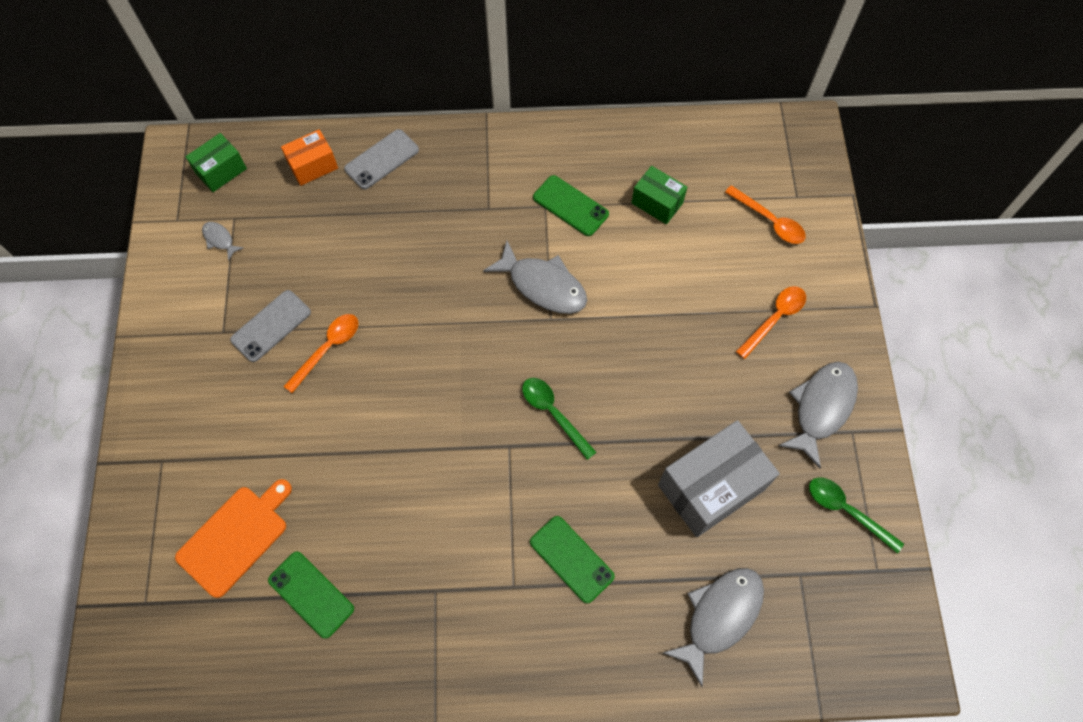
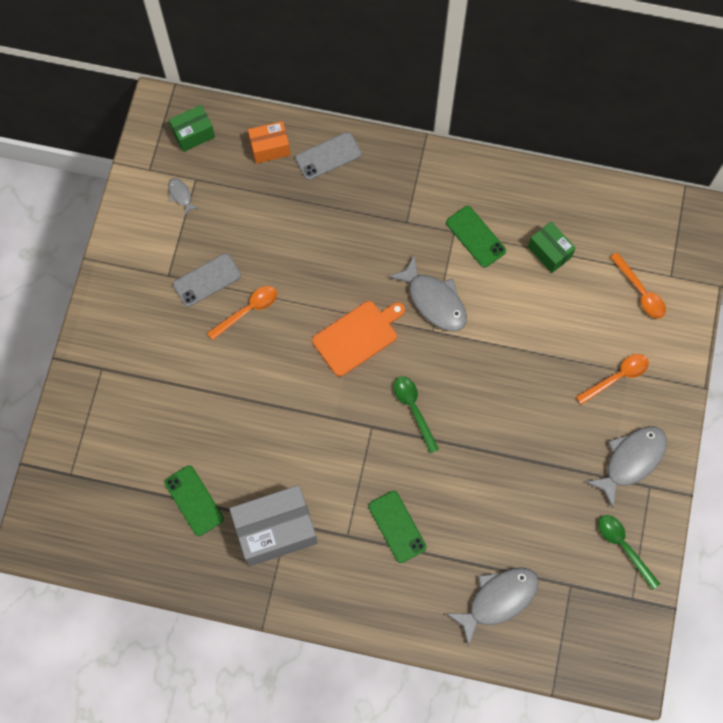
camera: 15 degrees right, 5 degrees up
orange cutting board [175,479,292,598] -> orange cutting board moved to [312,301,405,376]
grey box [658,420,780,537] -> grey box moved to [229,485,317,566]

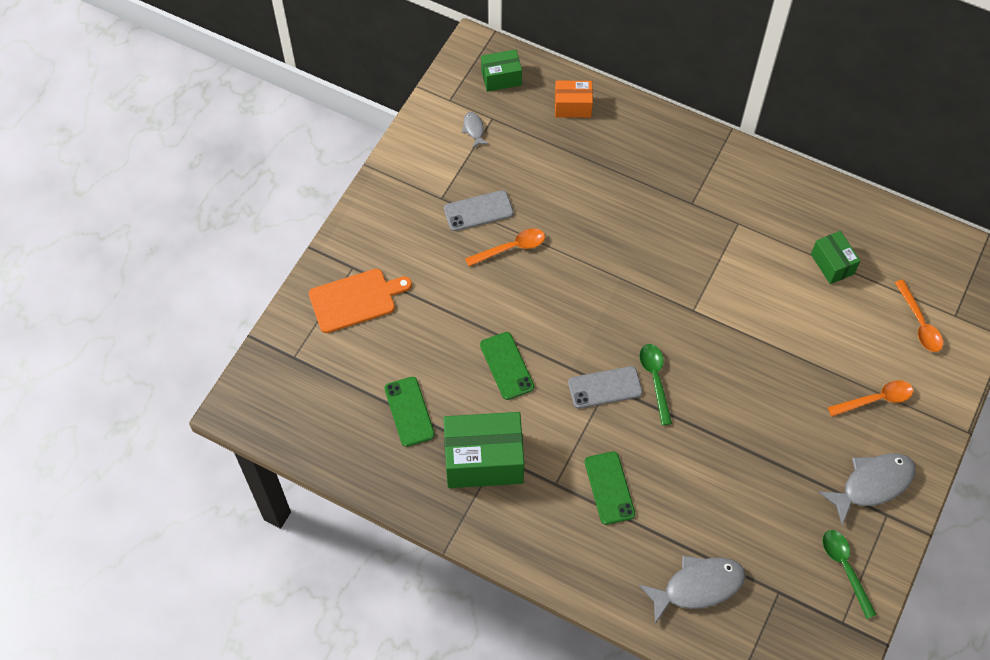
camera: 15 degrees right, 10 degrees down
grey box [229,485,317,566] -> green box [443,412,524,488]
grey phone [295,132,361,180] -> grey phone moved to [568,366,643,409]
orange cutting board [312,301,405,376] -> orange cutting board moved to [309,269,412,333]
grey fish [388,255,467,331] -> none
green phone [446,206,506,268] -> green phone moved to [480,332,534,400]

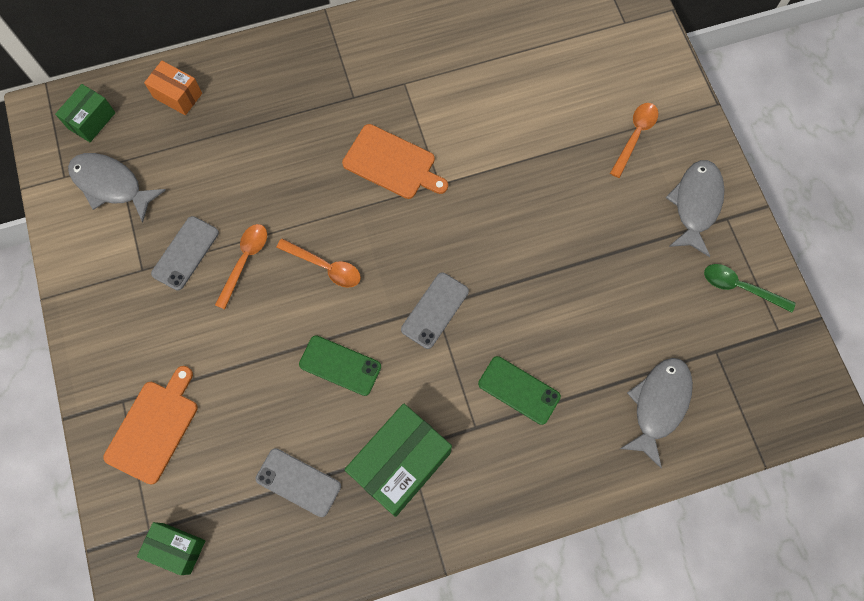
camera: 45 degrees left, 10 degrees up
green phone [384,377,435,447] -> grey phone [256,448,341,517]
grey fish [462,112,489,148] -> grey fish [68,153,166,222], size x2.12
orange box [555,81,593,118] -> orange box turned 75 degrees clockwise [144,61,202,115]
green spoon [639,344,672,426] -> none
green box [811,231,860,284] -> green box moved to [137,522,205,575]
orange spoon [895,280,943,352] -> orange spoon moved to [276,239,361,288]
none -> orange cutting board [342,124,448,199]

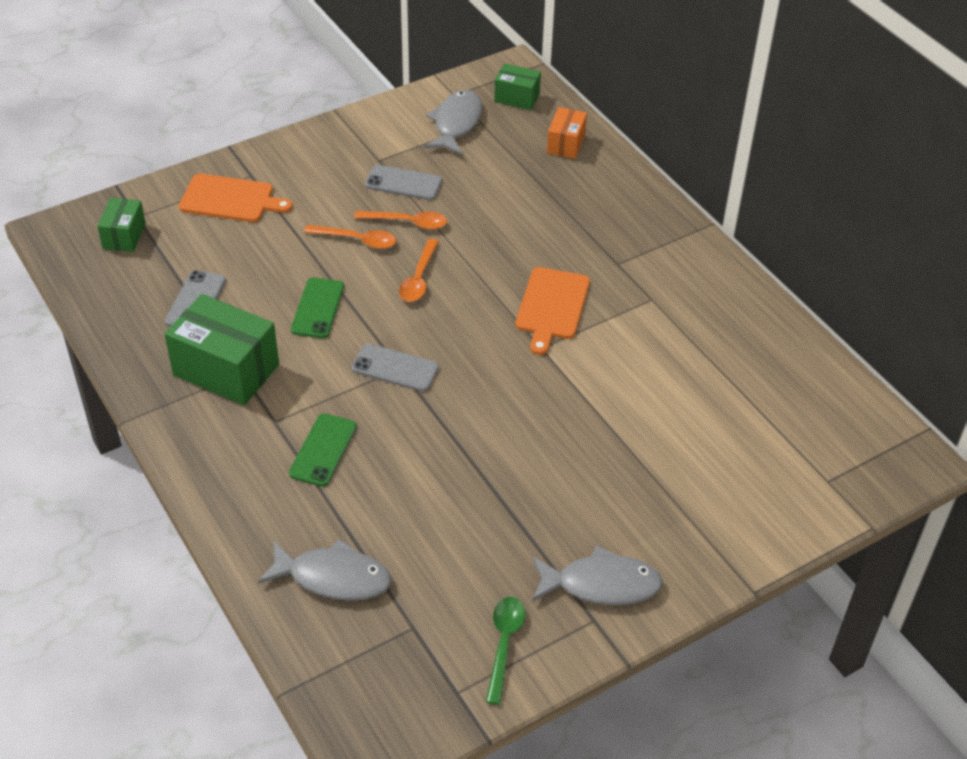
camera: 75 degrees right, 25 degrees down
orange spoon [610,103,658,178] -> orange spoon moved to [304,225,396,249]

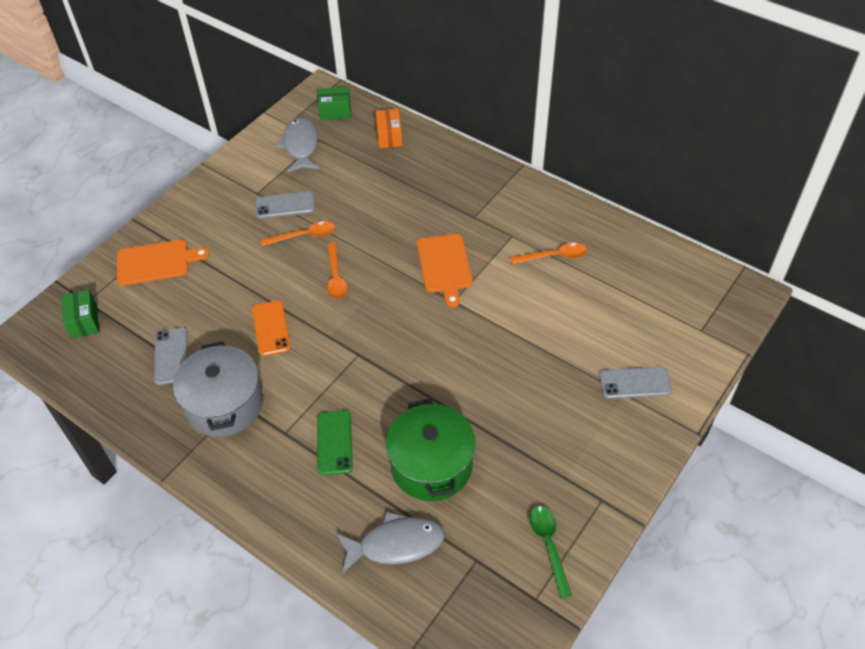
camera: 20 degrees left, 5 degrees up
green box [164,294,279,405] -> grey pot [173,341,263,437]
green phone [291,277,344,338] -> orange phone [252,300,291,356]
orange spoon [304,225,396,249] -> orange spoon moved to [510,243,587,264]
grey phone [351,344,439,392] -> grey phone moved to [599,366,672,399]
grey fish [532,546,663,605] -> none
none -> green pot [386,399,476,501]

